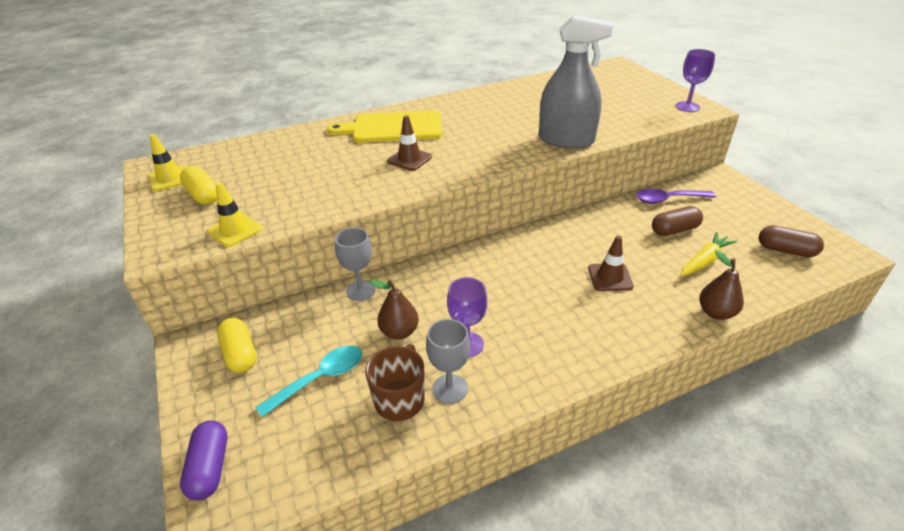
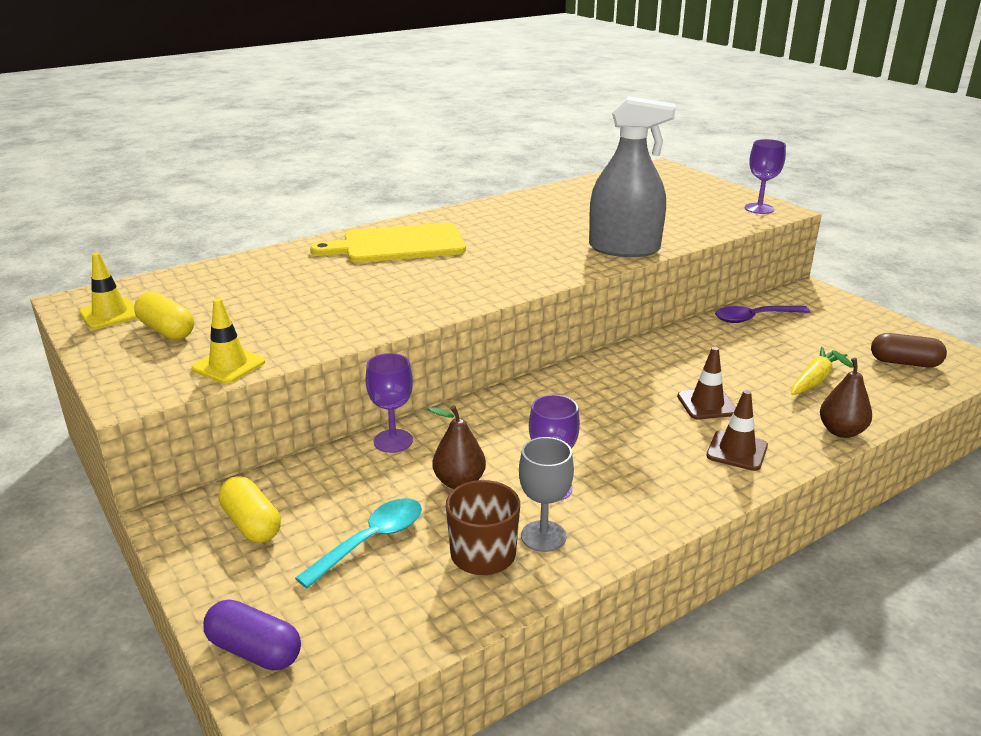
camera: 10 degrees left, 10 degrees down
purple capsule [180,420,227,500] -> purple capsule turned 45 degrees counterclockwise [203,599,301,670]
grey goblet [335,227,376,301] -> purple goblet [365,353,413,453]
brown traffic cone [387,115,432,171] -> brown traffic cone moved to [706,390,768,471]
brown capsule [652,206,703,236] -> none

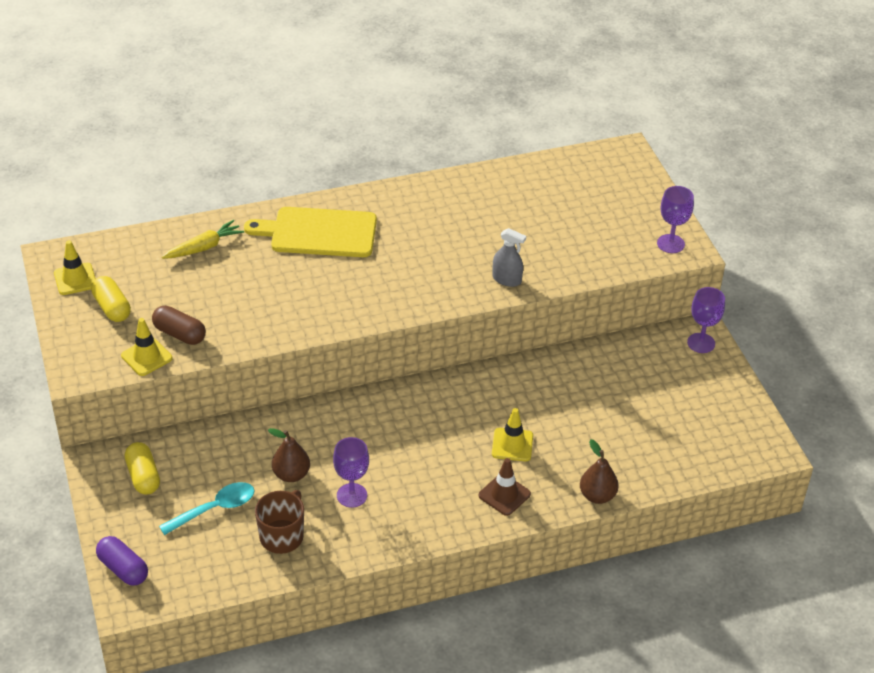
camera: 15 degrees right, 15 degrees up
purple goblet [365,353,413,453] -> purple goblet moved to [687,287,725,353]
grey goblet [519,437,574,552] -> none
grey spray bottle [589,96,676,257] -> grey spray bottle [493,228,526,287], size x0.49
brown traffic cone [677,347,736,420] -> yellow traffic cone [492,408,533,461]
purple spoon [715,306,810,323] -> none
yellow carrot [791,347,848,395] -> yellow carrot moved to [162,220,244,259]
brown capsule [871,333,947,368] -> brown capsule moved to [152,306,206,345]

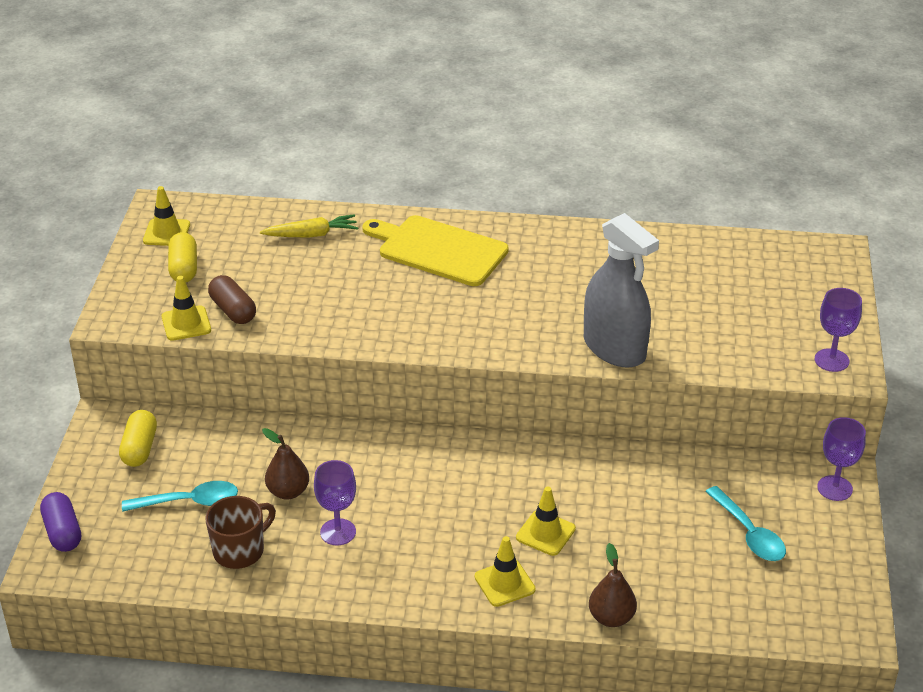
camera: 25 degrees right, 5 degrees down
brown traffic cone [479,458,531,516] -> yellow traffic cone [475,536,536,607]
grey spray bottle [493,228,526,287] -> grey spray bottle [584,213,659,368], size x2.04
none -> turquoise spoon [705,486,786,561]

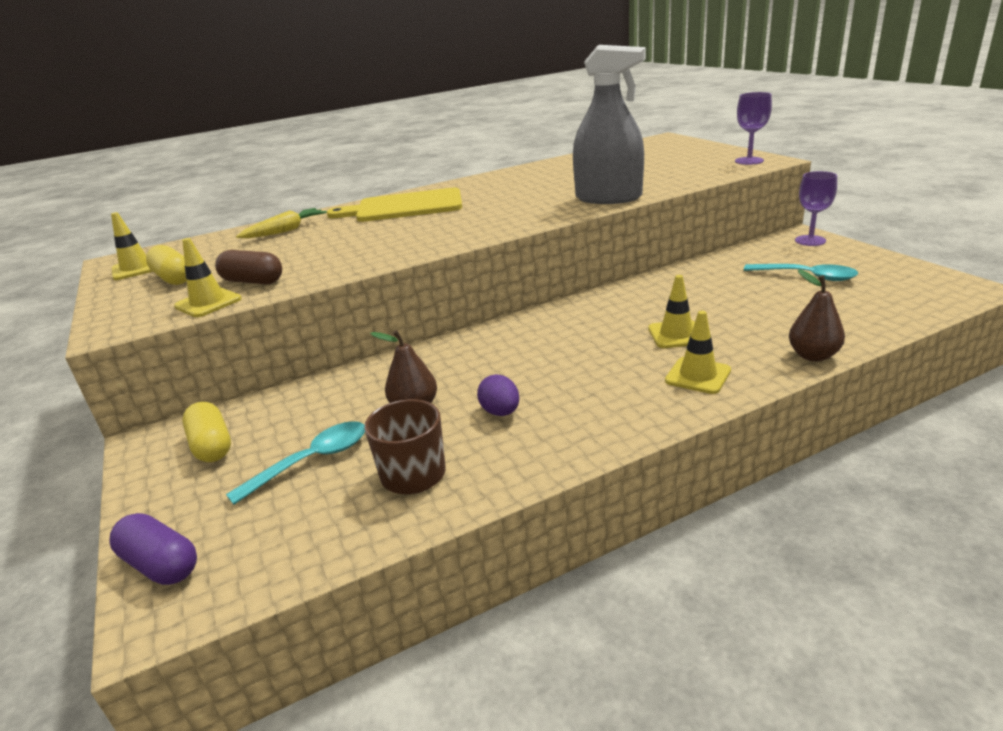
camera: 30 degrees left, 10 degrees down
purple goblet [314,460,356,546] -> purple egg [477,374,519,416]

